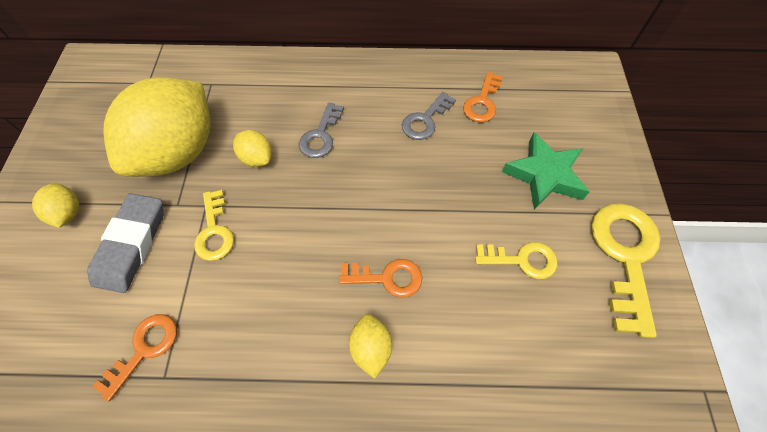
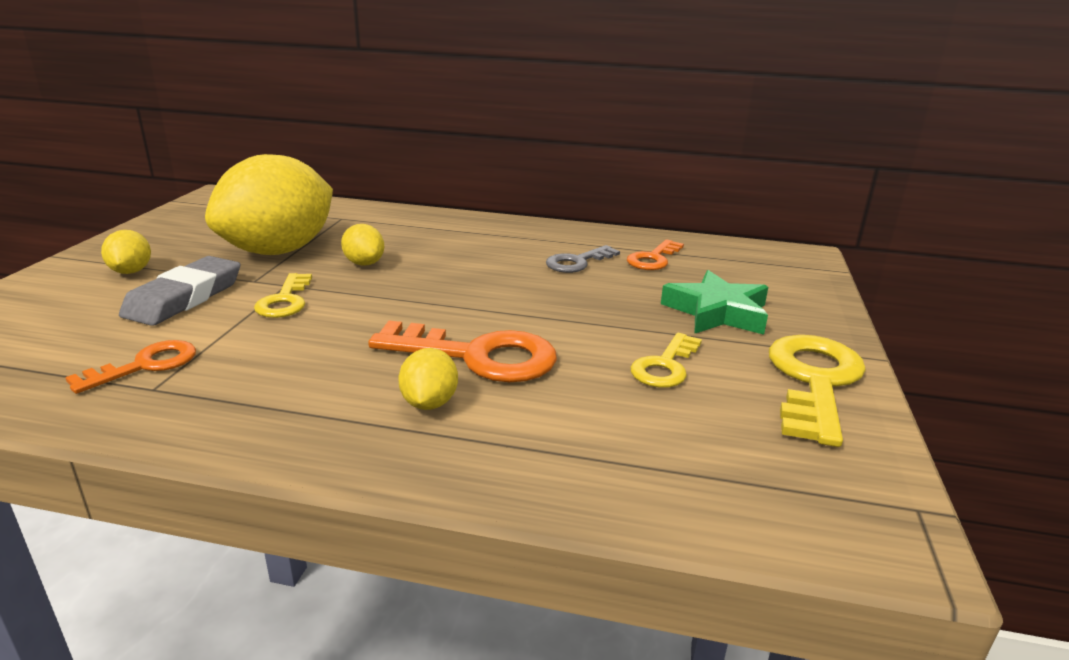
camera: 10 degrees right, 35 degrees down
grey key [299,102,344,158] -> none
orange key [339,259,422,298] -> orange key [368,321,557,382], size x1.71
yellow key [475,242,557,279] -> yellow key turned 105 degrees clockwise [631,333,702,388]

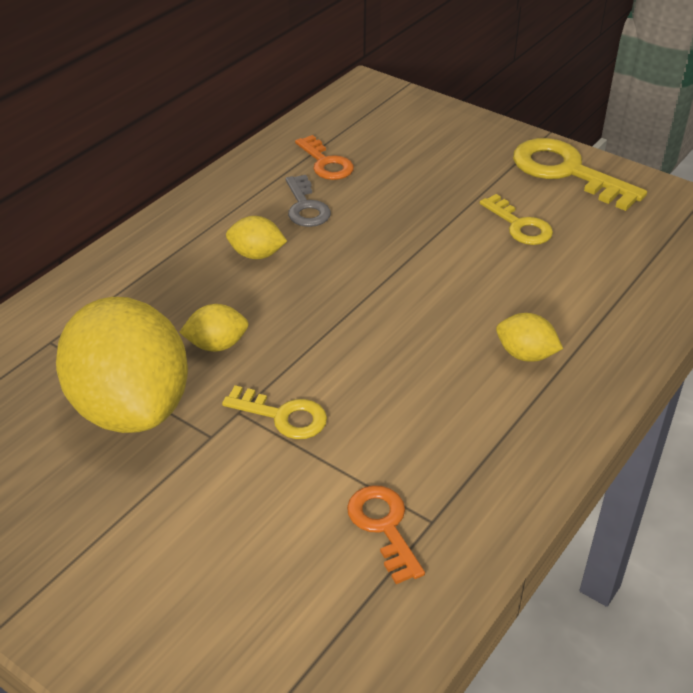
camera: 65 degrees left, 15 degrees up
yellow lemon [101,230,151,274] -> yellow lemon moved to [226,216,287,259]
grey eraser [119,256,241,326] -> none
orange key [368,321,557,382] -> none
green star [661,270,768,335] -> none

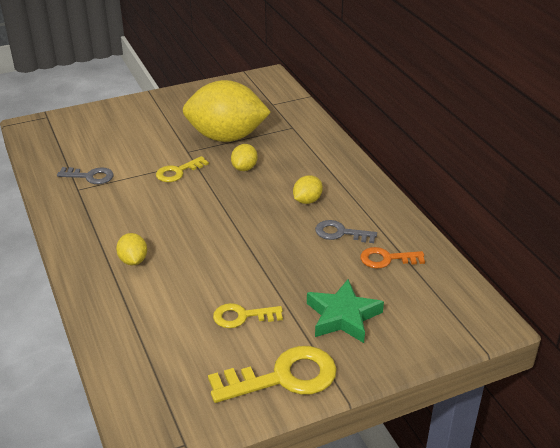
camera: 120 degrees right, 5 degrees down
orange key [347,485,425,584] -> grey key [57,167,114,184]
yellow lemon [496,313,563,362] -> yellow lemon turned 75 degrees counterclockwise [116,233,147,265]
none -> green star [307,279,384,343]

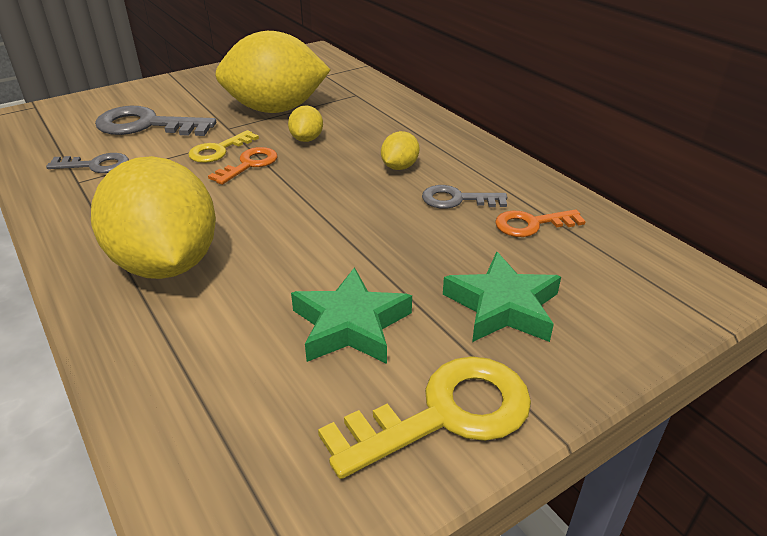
camera: 10 degrees left, 0 degrees up
yellow lemon [116,233,147,265] -> yellow lemon [91,156,216,279], size x2.43
yellow key [213,303,283,328] -> green star [291,267,412,364]
none -> grey key [95,106,216,136]
none -> orange key [208,147,277,185]

